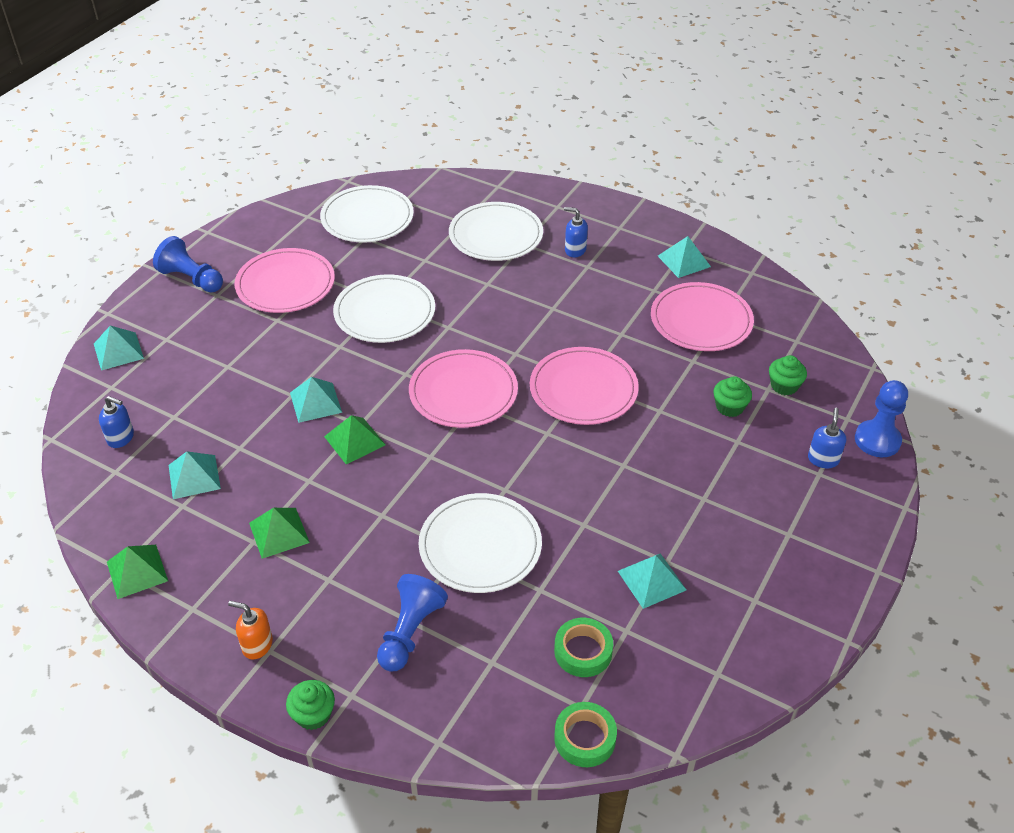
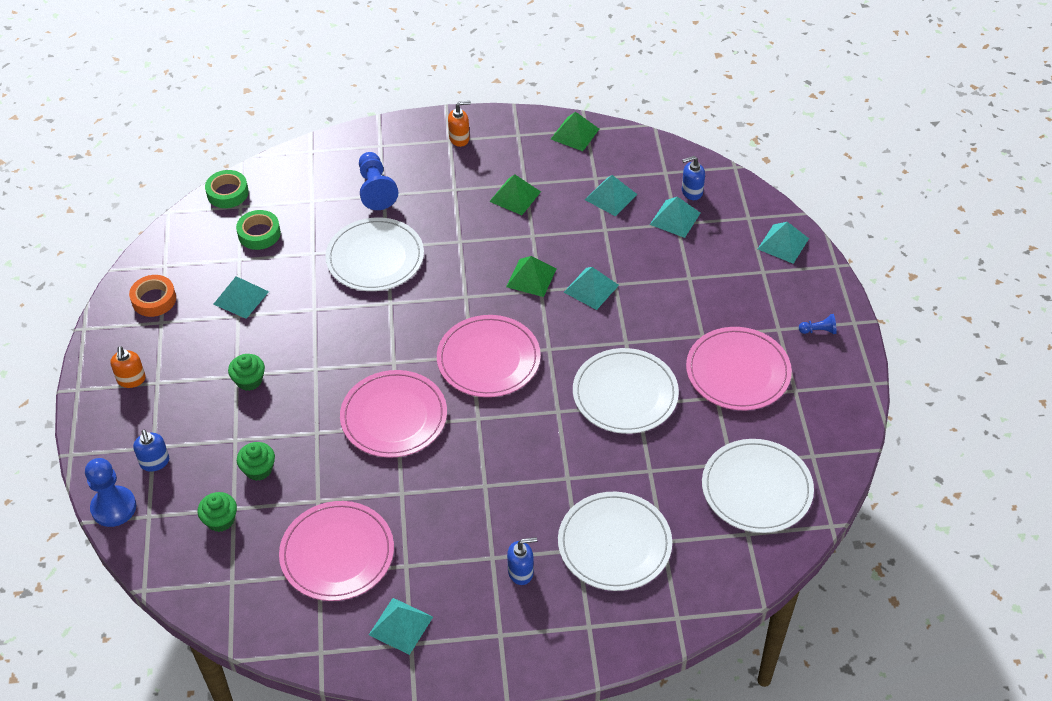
camera: 145 degrees right, 5 degrees up
blue pawn [153,236,223,292] -> blue pawn [799,314,837,334], size x0.50
green cupcake [286,680,335,730] -> green cupcake moved to [228,354,265,391]
none -> orange soap dispenser [110,346,146,388]
none -> orange tape [129,275,176,317]
none -> turquoise pyramid [650,197,700,238]

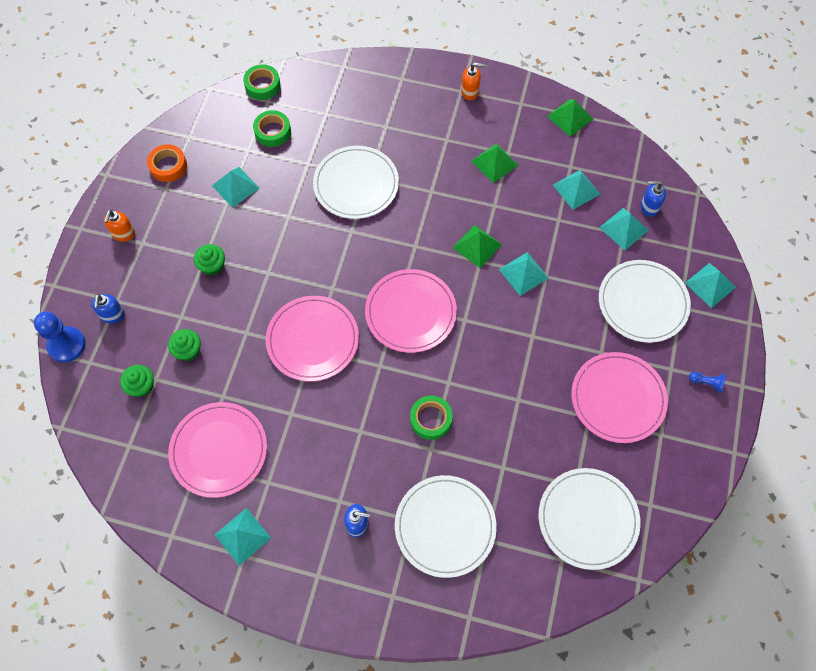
camera: 20 degrees right, 15 degrees up
blue pawn [359,152,398,210] -> none
white plate [573,348,679,434] -> white plate moved to [599,260,691,343]
none -> green tape [410,396,453,440]

